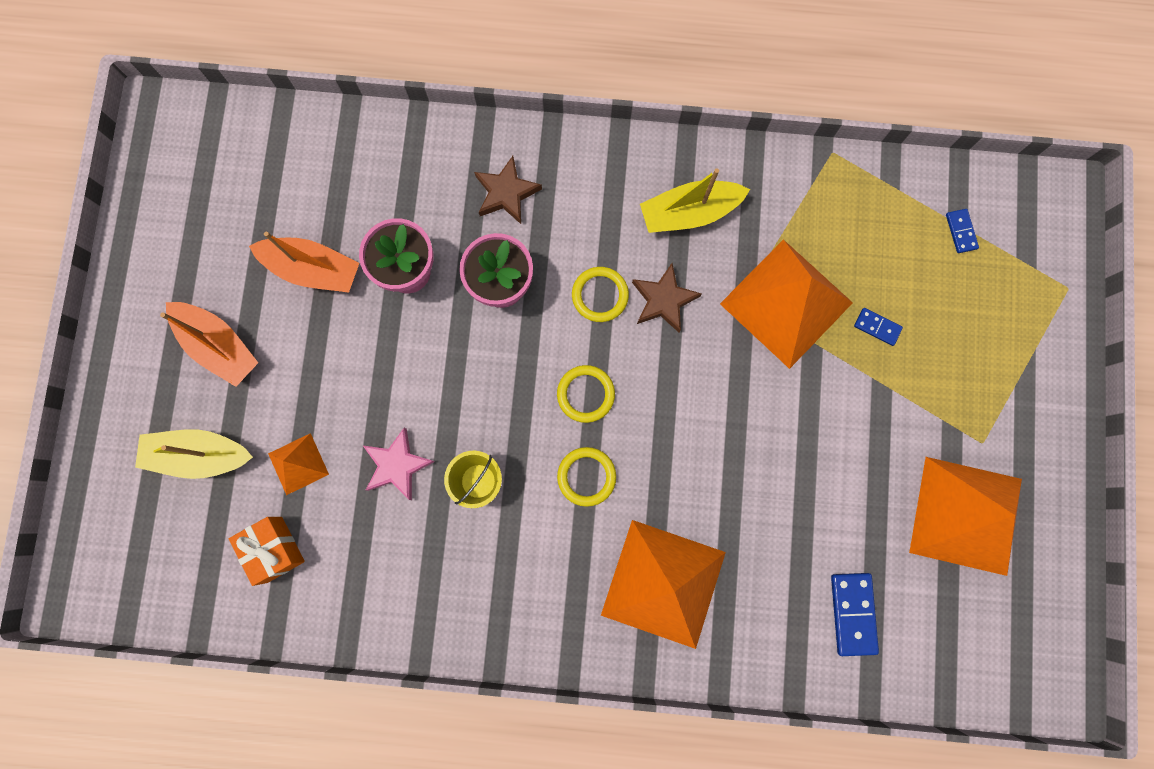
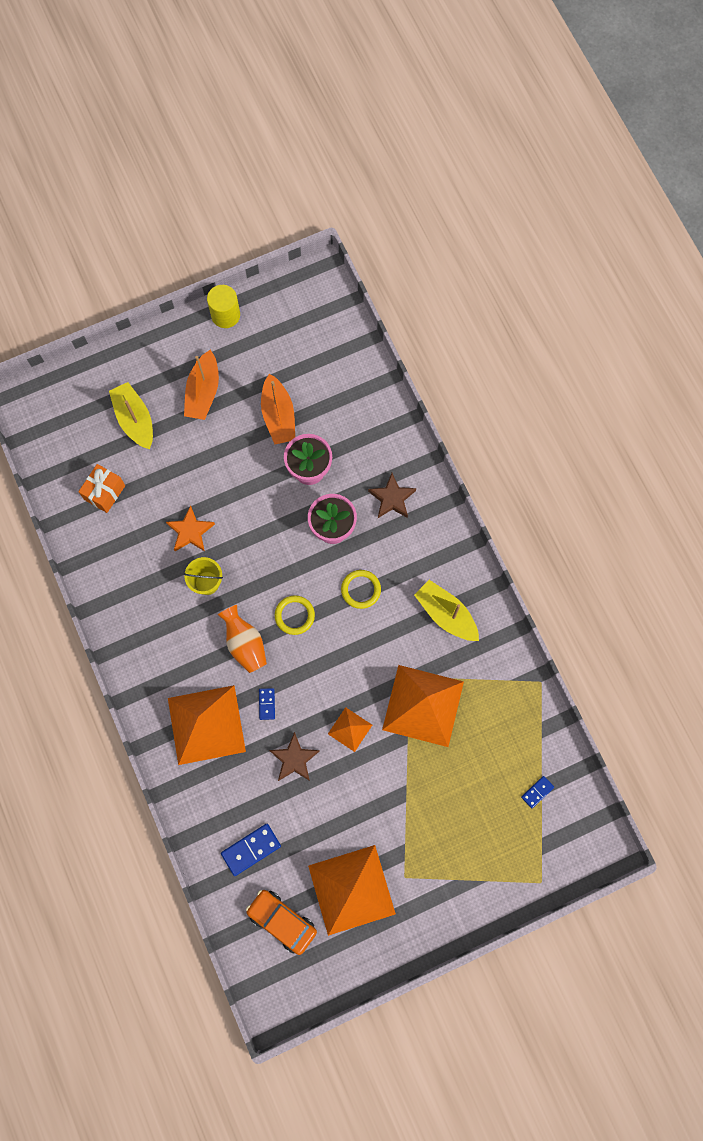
camera: 60 degrees right, 5 degrees down
orange pyramid [268,433,329,495] -> orange pyramid moved to [328,707,372,752]
pink star [363,428,435,500] -> orange star [166,505,215,551]
yellow ring [557,447,616,507] -> orange vase [218,605,267,673]
brown star [632,263,702,333] -> brown star moved to [269,732,320,781]
blue domino [854,308,903,346] -> blue domino moved to [259,688,275,720]
none -> yellow cylinder [207,285,240,328]
none -> orange car [246,890,317,955]

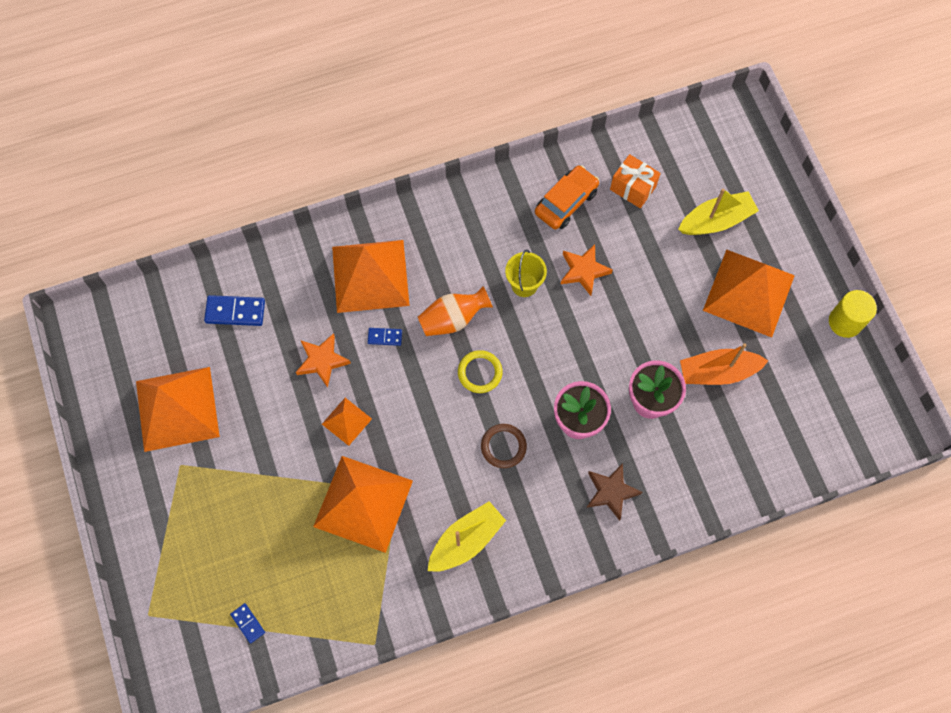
camera: 95 degrees right, 5 degrees down
orange boat [184,350,219,420] -> orange pyramid [703,250,795,337]
blue domino [221,824,281,876] -> blue domino turned 60 degrees counterclockwise [204,295,265,326]
orange car [246,890,317,955] -> orange car moved to [535,165,599,230]
brown star [269,732,320,781] -> orange star [296,333,351,388]
yellow ring [341,570,381,609] -> brown ring [481,424,527,468]

